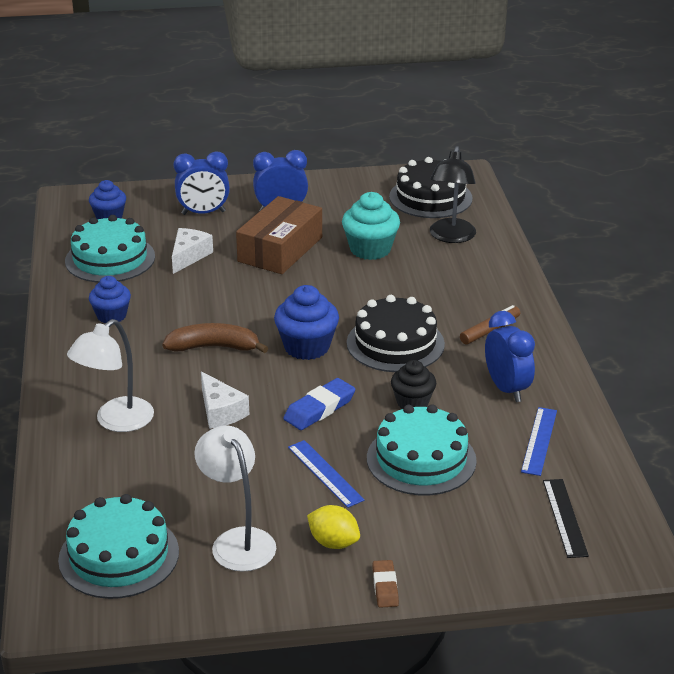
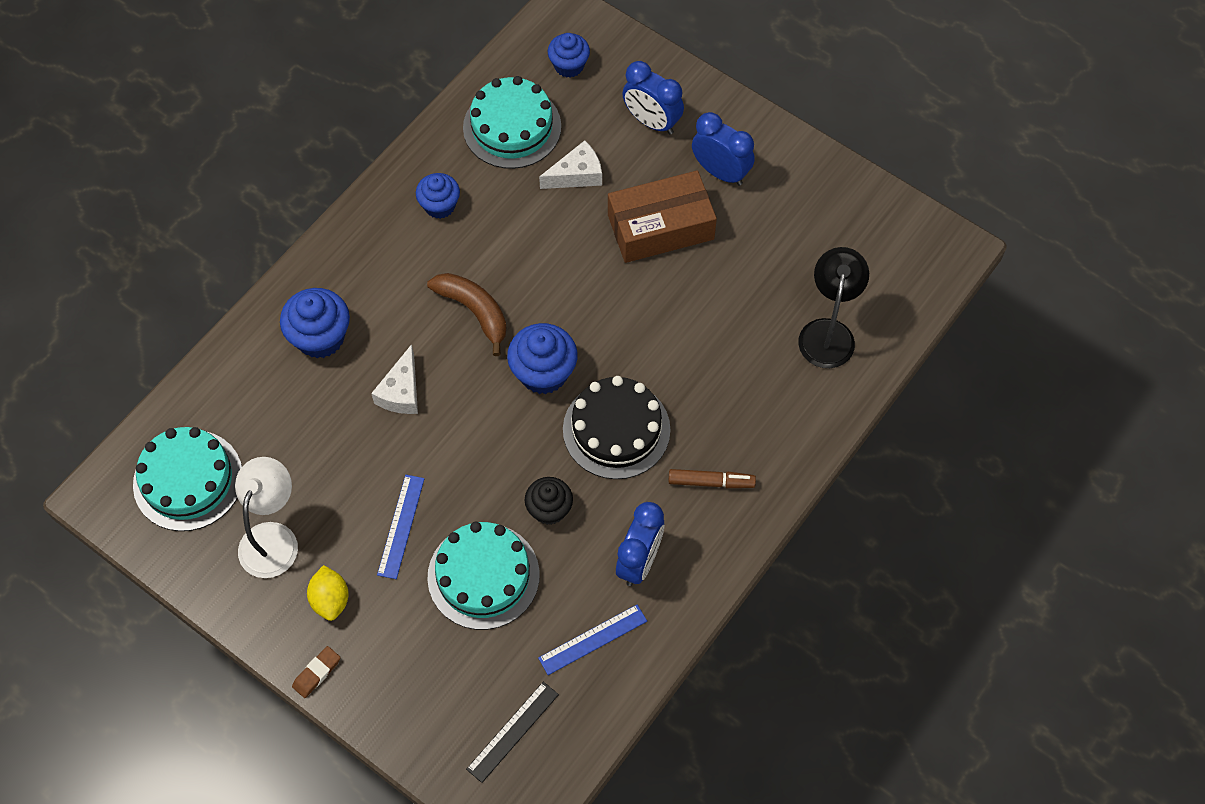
camera: 45 degrees right, 30 degrees up
white lamp [67,319,154,432] -> blue cupcake [280,288,350,358]
blue eraser [283,378,356,430] -> none
turquoise cupcake [342,192,400,260] -> none
black cake [389,157,473,218] -> none
black lamp [430,146,476,243] -> black lamp turned 135 degrees clockwise [798,247,869,368]

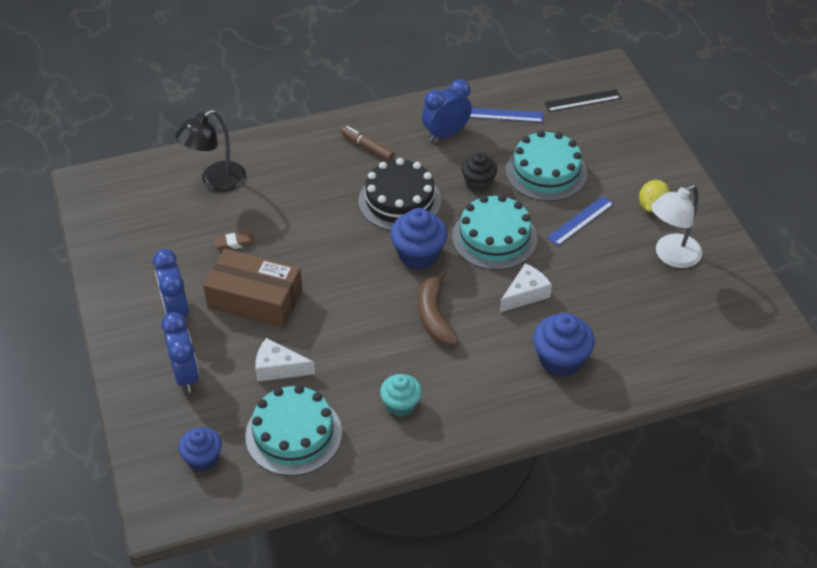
camera: 145 degrees left, 15 degrees down
turquoise cake [133,427,242,531] -> turquoise cake moved to [452,195,537,270]
brown eraser [292,646,340,698] -> brown eraser moved to [214,231,255,251]
blue cupcake [416,173,460,219] -> turquoise cupcake [380,374,422,417]

